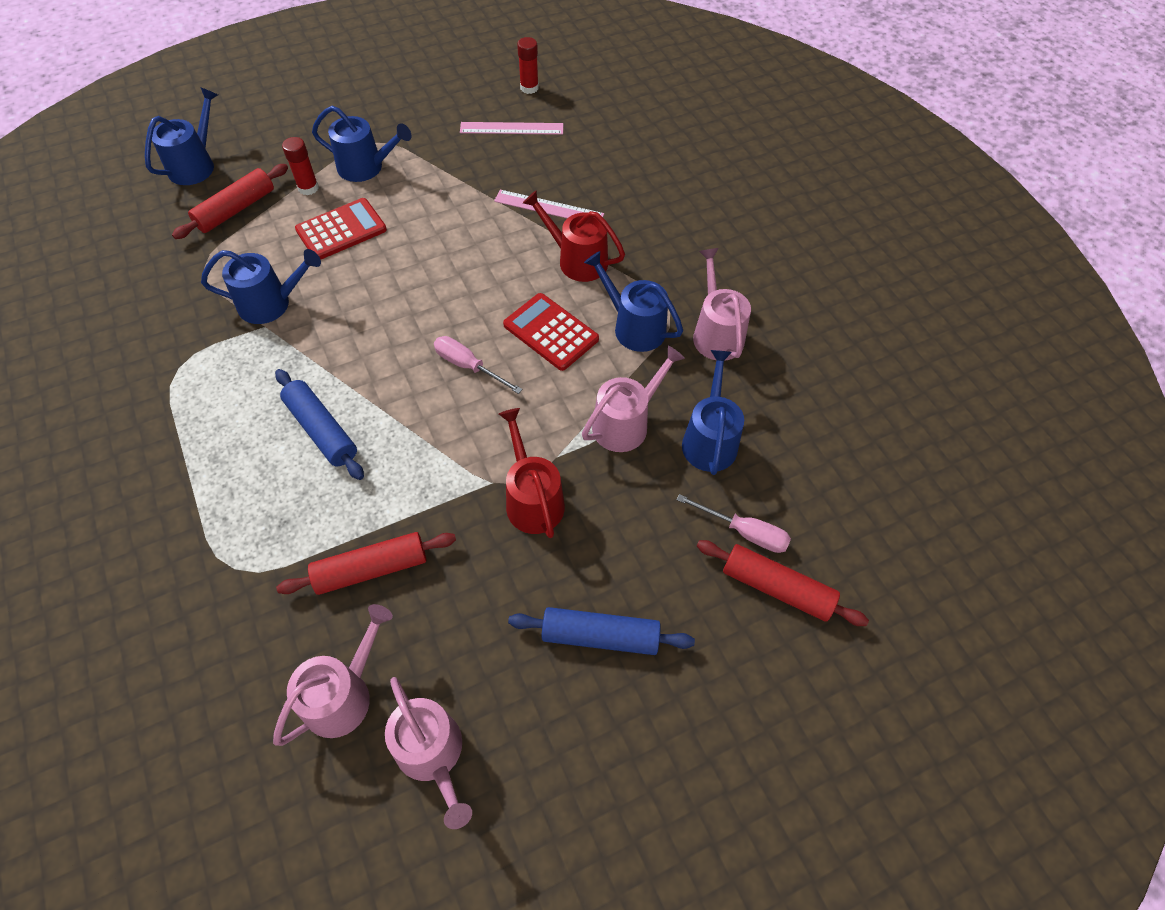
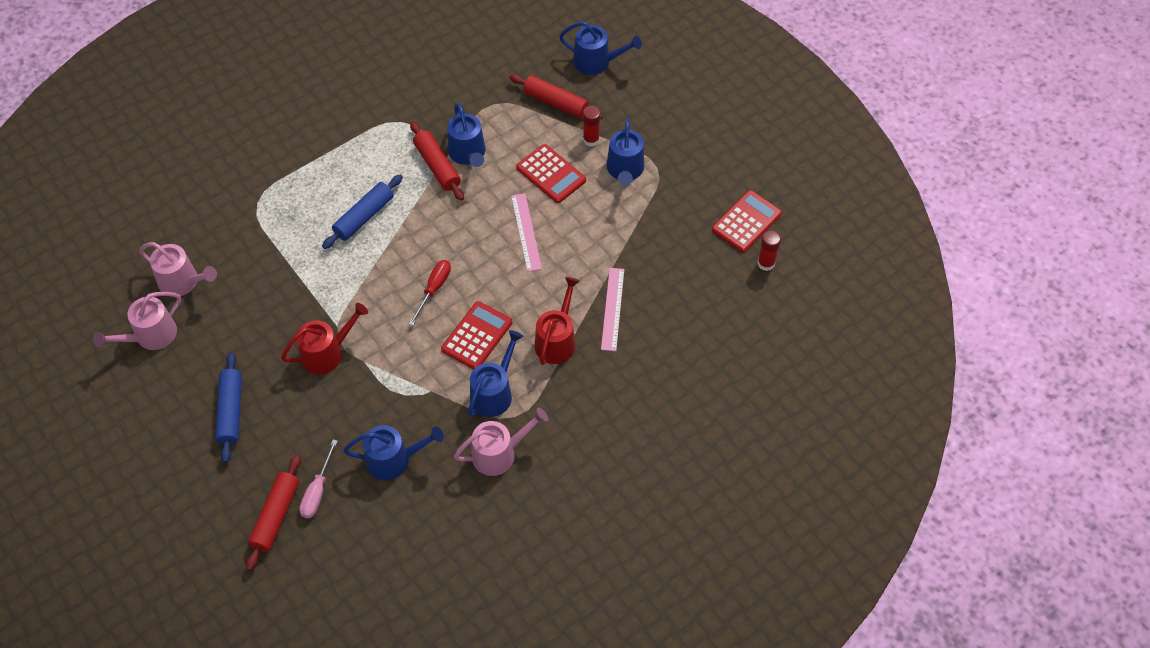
camera: 80 degrees right, 0 degrees up
red rolling pin [276,532,456,595] -> red rolling pin moved to [410,121,464,201]
pink screwdriver [434,336,522,394] -> red screwdriver [409,260,451,326]
pink ruler [460,122,563,135] -> pink ruler moved to [511,193,542,272]
pink watering can [582,346,685,452] -> none
none -> red calculator [712,190,782,253]

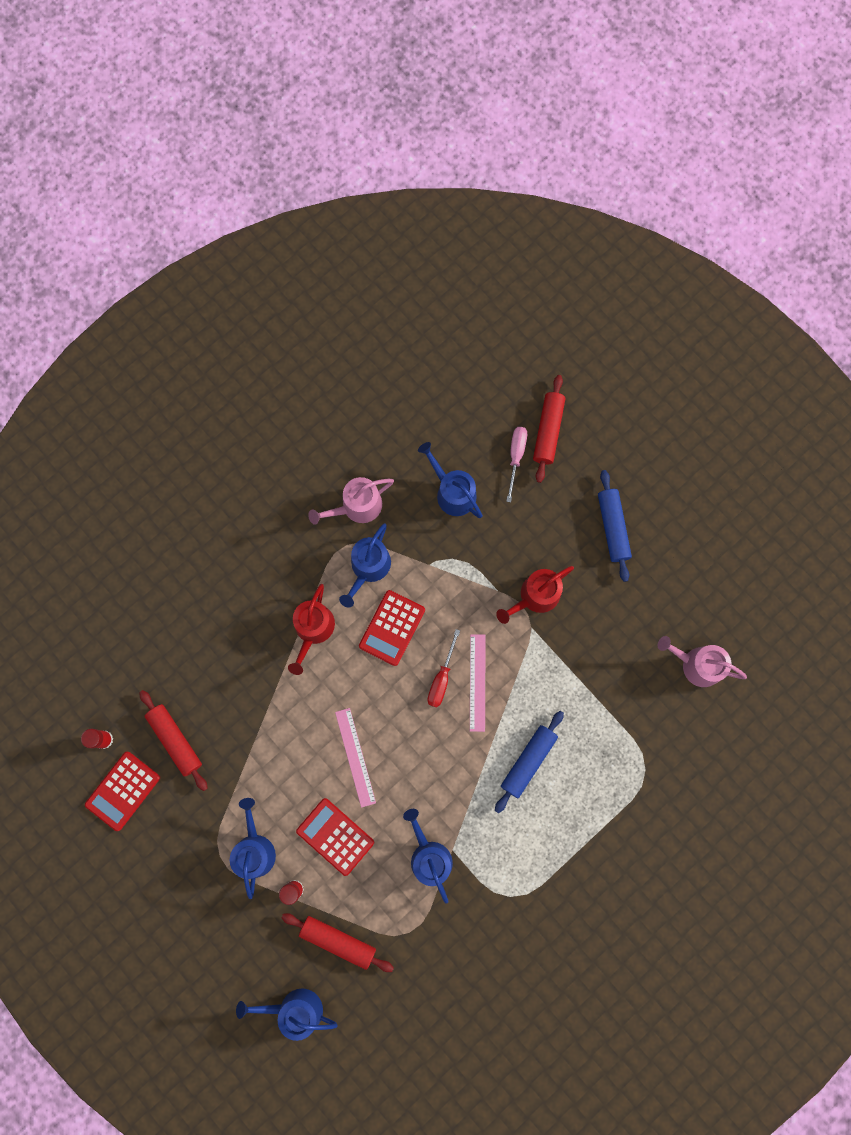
camera: 175 degrees right, 20 degrees up
pink watering can [93,292,181,350] -> none
blue watering can [343,425,444,480] -> blue watering can turned 60 degrees clockwise [418,442,483,518]
red rolling pin [410,121,464,201] -> red rolling pin moved to [139,690,208,791]
pink ruler [601,268,624,351] -> pink ruler moved to [470,634,486,732]

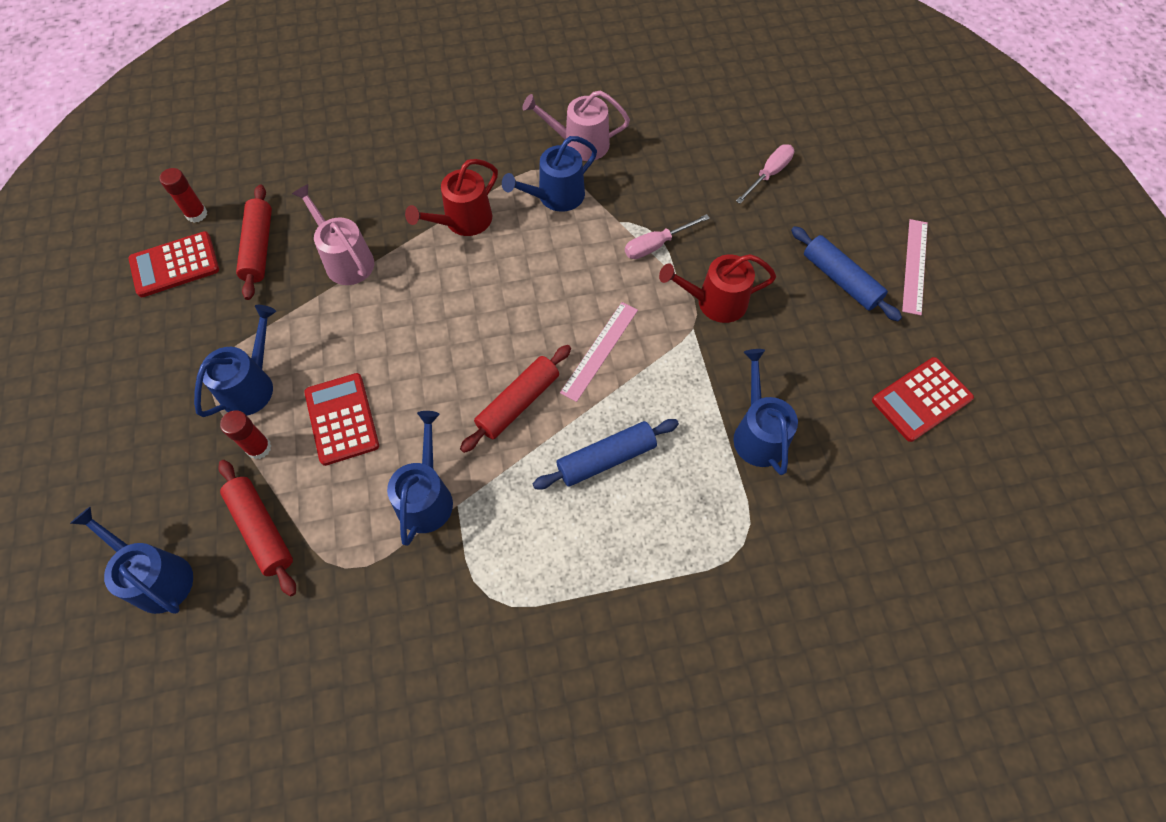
camera: 30 degrees right, 15 degrees down
pink ruler [335,708,376,808] -> pink ruler moved to [902,219,928,315]
red calculator [359,590,425,666] -> red calculator moved to [872,357,974,442]
blue watering can [418,442,483,518] -> blue watering can moved to [733,349,798,475]
red screwdriver [427,629,460,707] -> none
red rolling pin [533,375,565,483] -> red rolling pin moved to [460,345,571,453]
blue rolling pin [598,470,632,582] -> blue rolling pin turned 60 degrees counterclockwise [791,226,902,321]
pink watering can [658,636,747,687] -> pink watering can moved to [292,184,374,285]
none -> pink screwdriver [625,214,710,259]

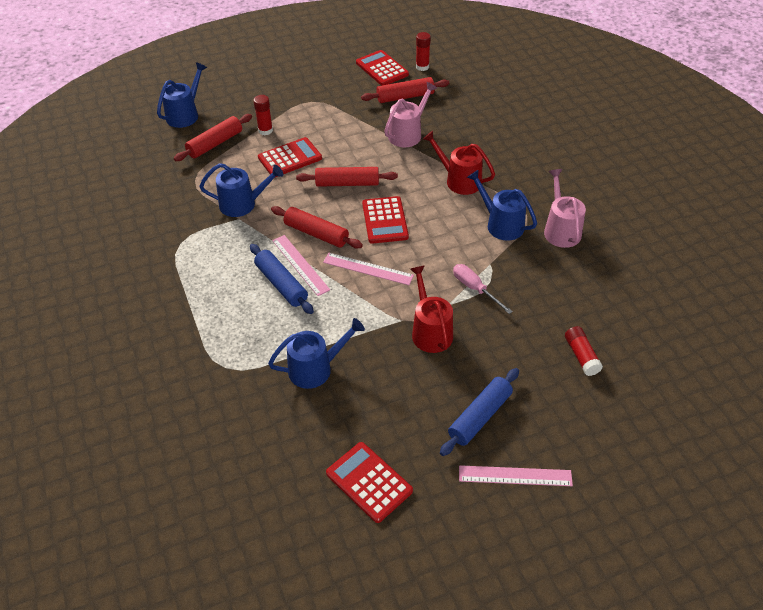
camera: 80 degrees right, 15 degrees down
blue watering can [194,305,276,417] -> none
pink screwdriver [736,144,794,204] -> red glue stick [565,326,603,376]
none -> pink ruler [272,235,330,296]
none -> red rolling pin [296,167,398,187]
none -> red calculator [362,196,409,244]

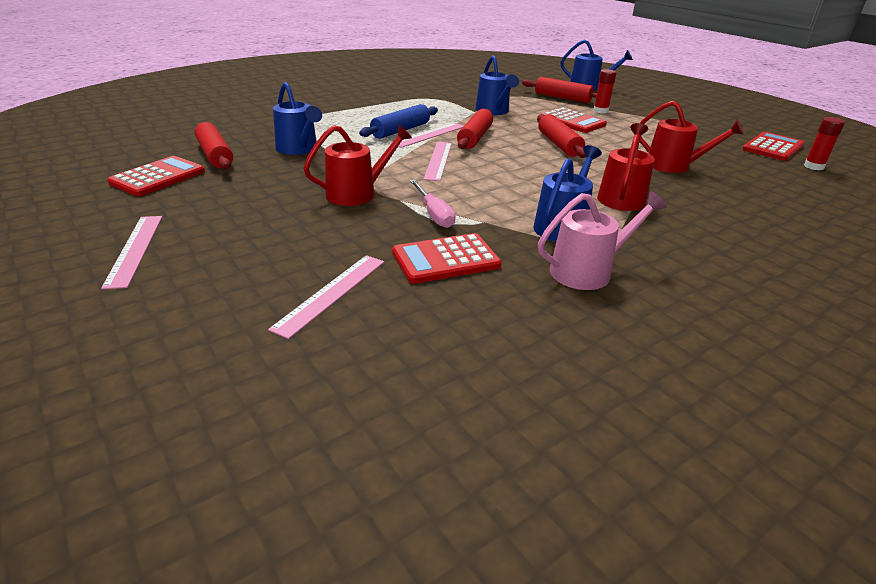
camera: 75 degrees right, 15 degrees down
red rolling pin [361,77,449,103] -> red rolling pin moved to [195,122,233,169]
red calculator [362,196,409,244] -> red calculator moved to [392,233,502,284]
pink watering can [384,82,437,148] -> red watering can [640,101,744,173]
blue rolling pin [440,368,519,456] -> none
pink screwdriver [453,264,513,314] -> pink screwdriver turned 120 degrees clockwise [410,180,456,228]
red glue stick [565,326,603,376] -> pink ruler [268,255,384,339]

